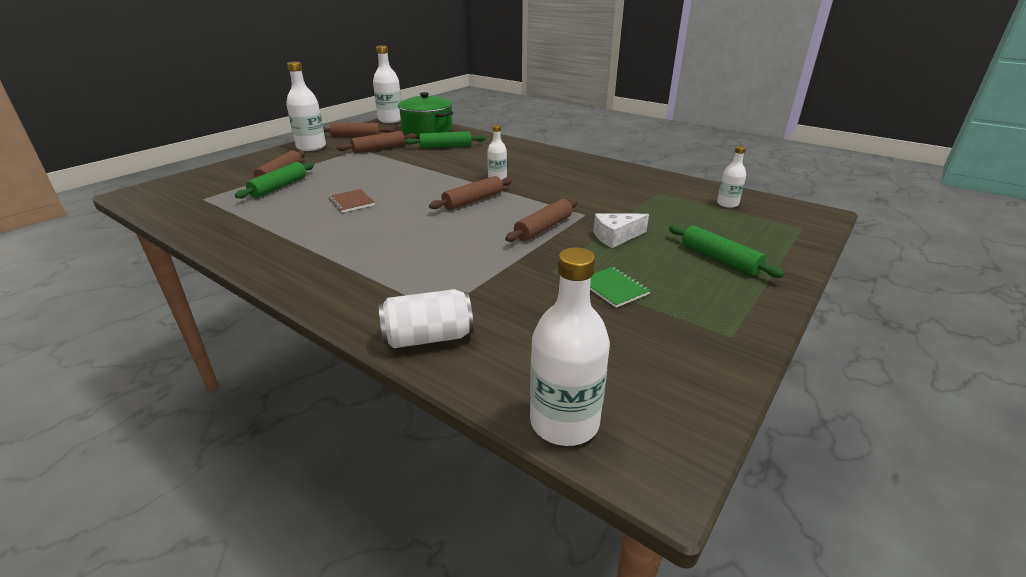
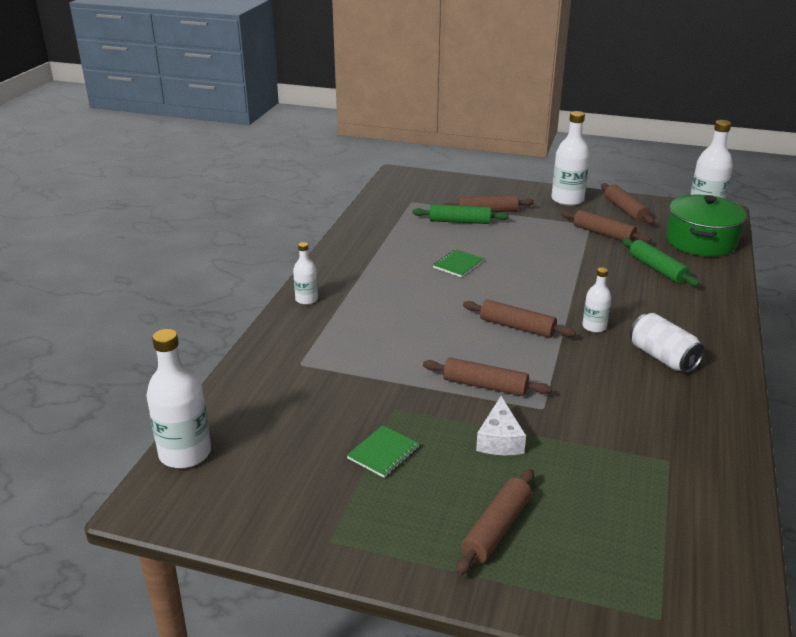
camera: 70 degrees right, 0 degrees up
brown notebook [328,189,375,213] -> green notebook [433,249,484,277]
white can [379,289,473,348] -> white can moved to [630,313,705,373]
white cheese [594,213,649,248] -> white cheese turned 135 degrees counterclockwise [476,396,526,455]
green rolling pin [669,225,785,278] -> brown rolling pin [456,469,534,575]
white bottle [717,146,746,208] -> white bottle moved to [293,242,318,305]

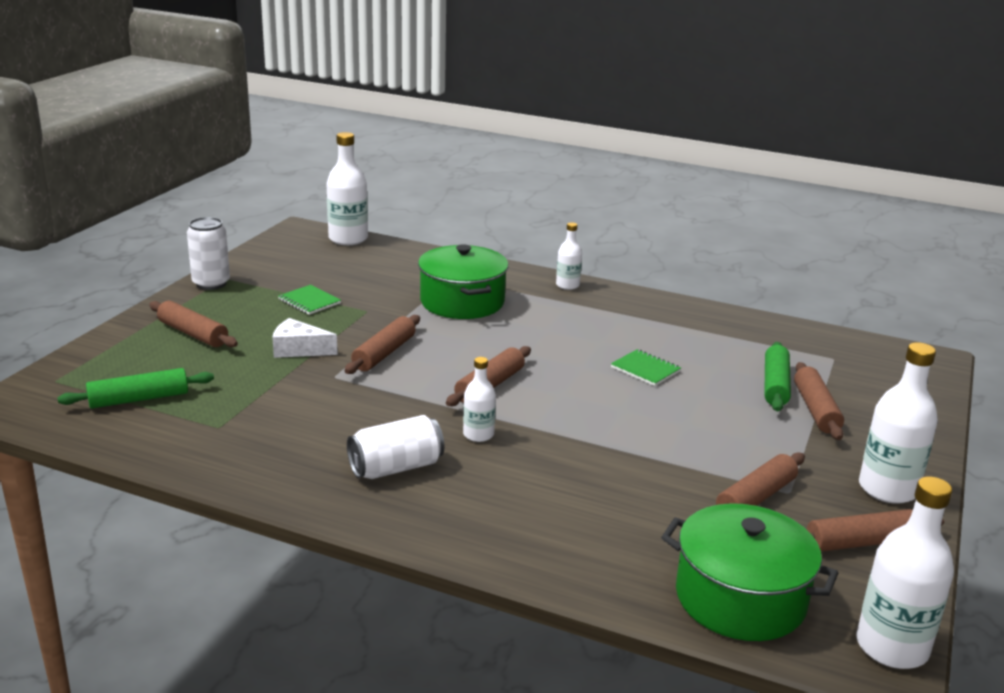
camera: 95 degrees right, 5 degrees down
green rolling pin [622,238,700,286] -> green rolling pin moved to [57,368,214,409]
none -> white can [187,217,230,290]
none -> green pot [418,244,508,319]

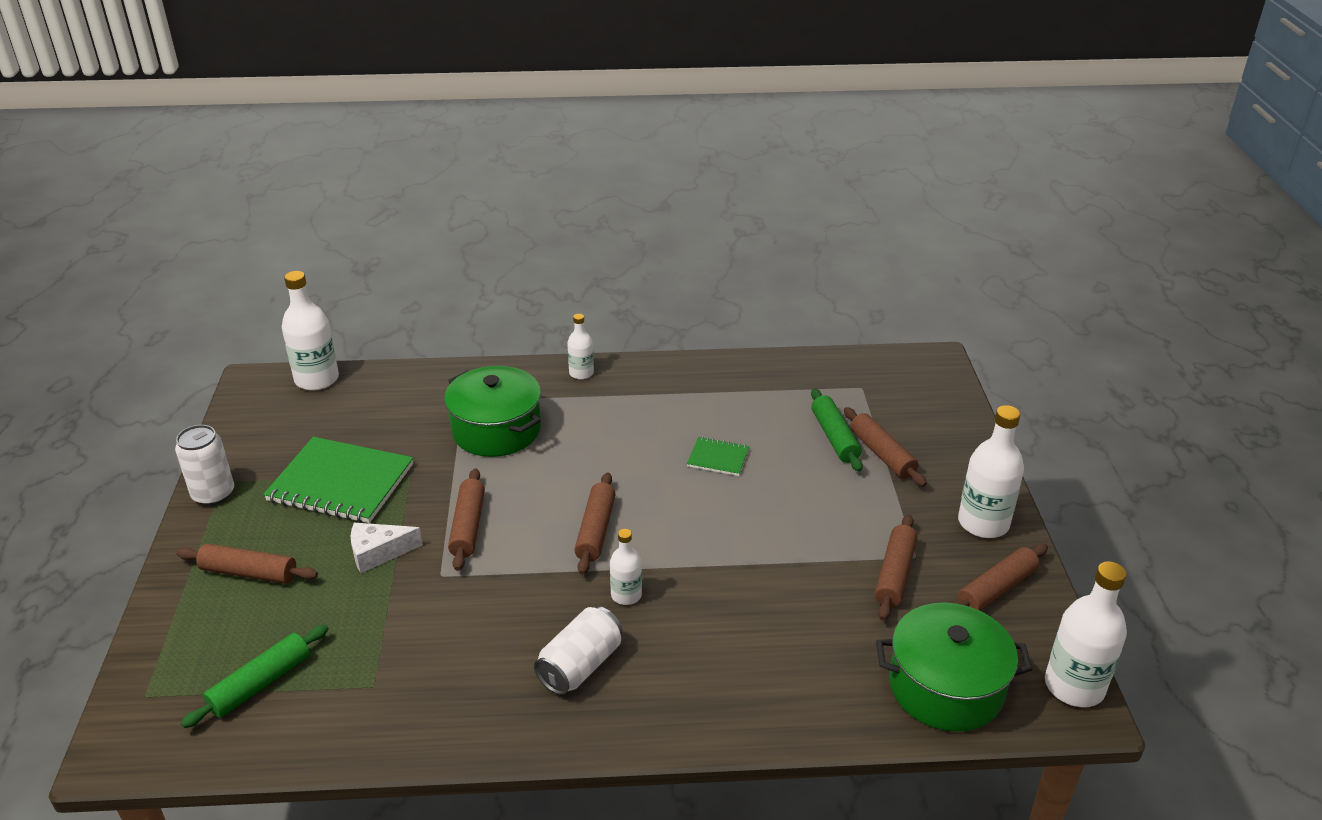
camera: 25 degrees left, 10 degrees up
green notebook [278,285,341,315] -> green notebook [263,437,413,523], size x2.09

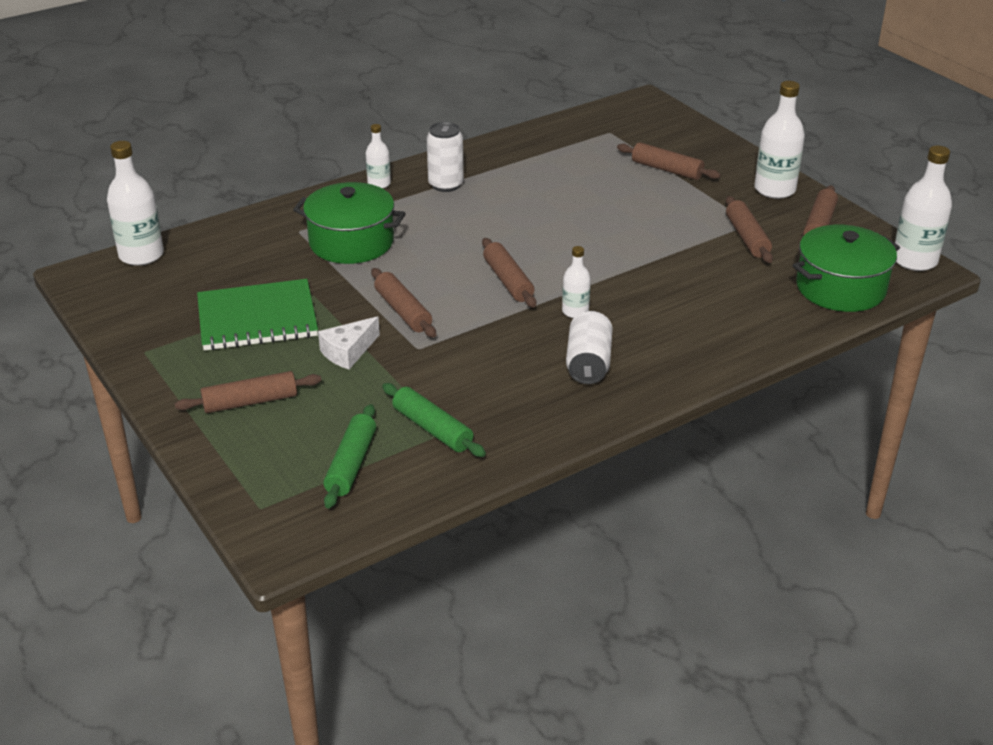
camera: 30 degrees left, 0 degrees up
white can [175,425,234,506] -> white can moved to [427,122,464,192]
green notebook [687,437,749,476] -> none
green rolling pin [811,388,863,472] -> green rolling pin moved to [382,383,486,457]

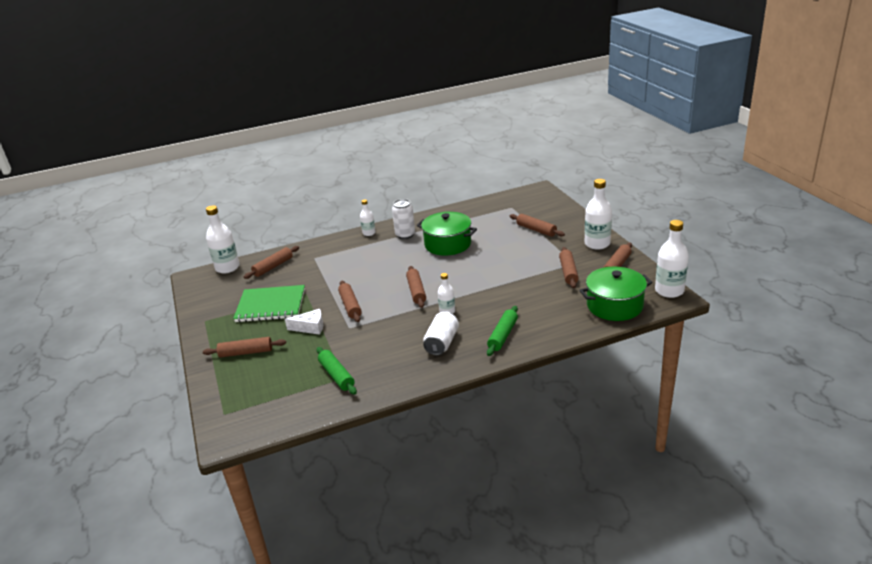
camera: 15 degrees right, 5 degrees down
green pot [293,182,406,264] -> green pot moved to [417,212,477,256]
white cheese [318,316,380,369] -> white cheese turned 150 degrees counterclockwise [285,309,323,335]
green rolling pin [323,404,376,509] -> green rolling pin moved to [487,306,518,356]
none -> brown rolling pin [244,246,299,279]

